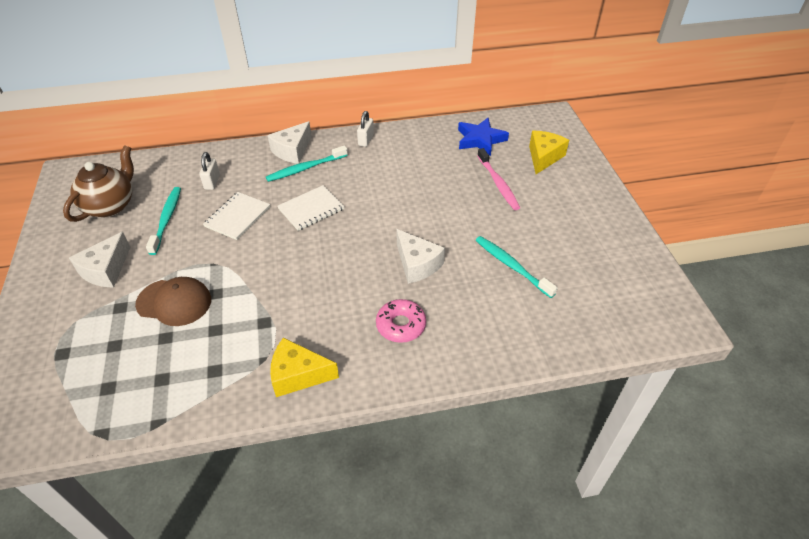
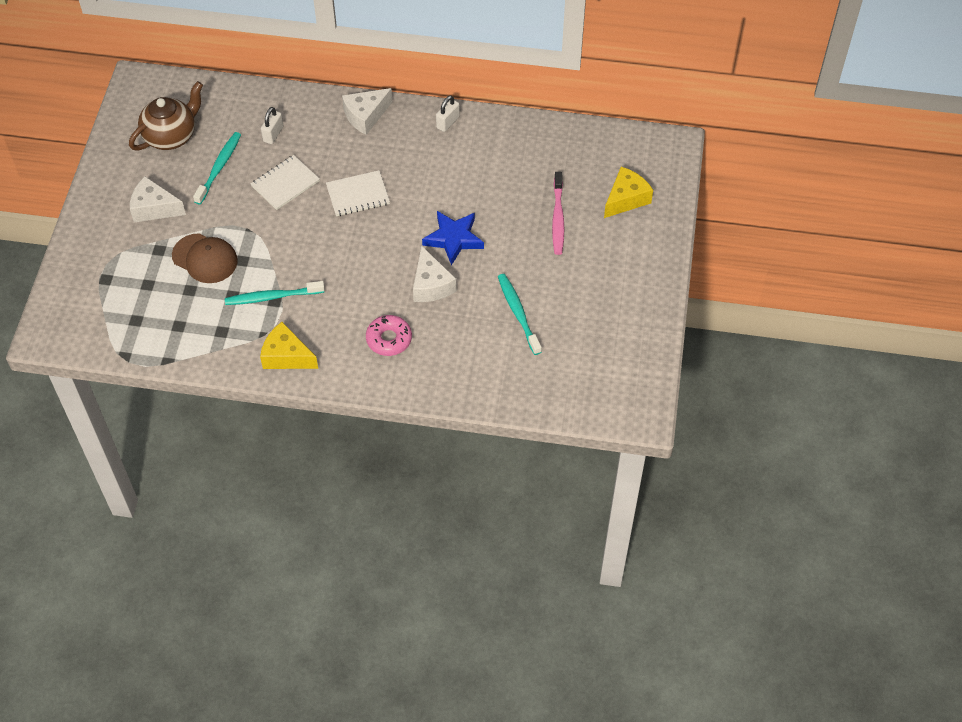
camera: 20 degrees right, 10 degrees up
white cheese [69,231,130,288] -> white cheese turned 60 degrees clockwise [130,176,186,222]
turquoise toothbrush [266,145,348,182] -> turquoise toothbrush moved to [225,281,325,305]
blue star [458,118,509,156] -> blue star moved to [422,211,484,266]

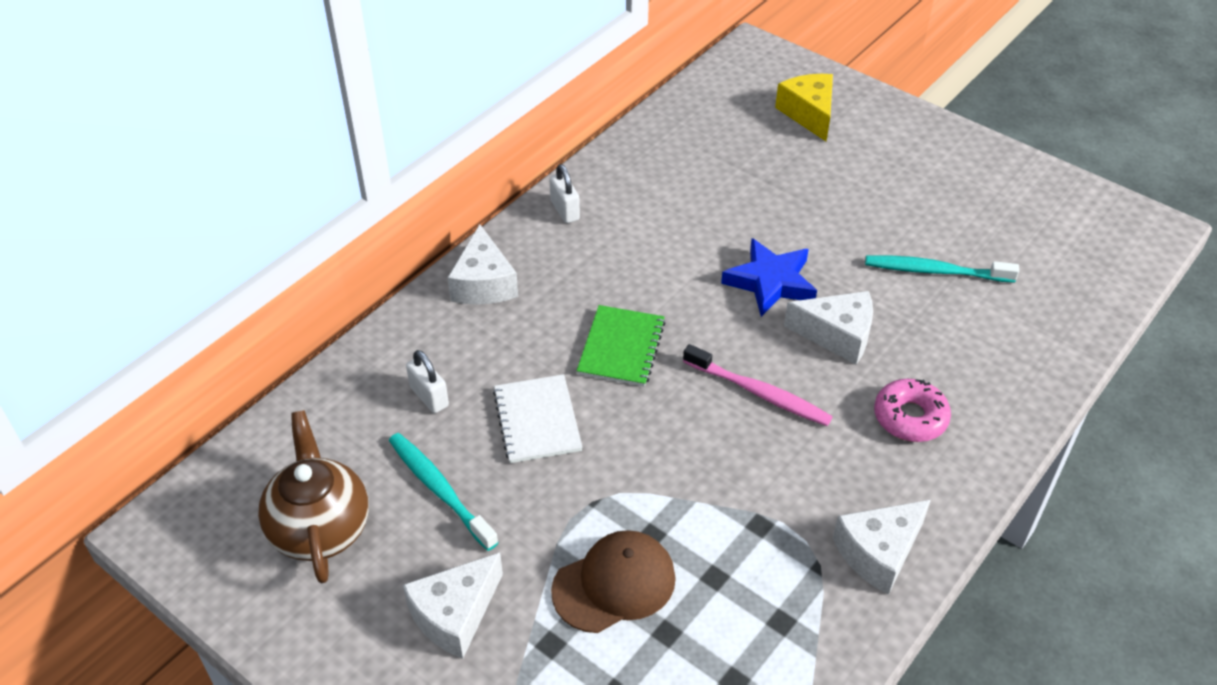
camera: 60 degrees left, 10 degrees down
turquoise toothbrush [225,281,325,305] -> none
yellow cheese [260,322,318,369] -> white cheese [833,500,931,595]
white notebook [326,170,390,216] -> green notebook [577,305,666,387]
pink toothbrush [552,172,564,255] -> pink toothbrush moved to [683,344,833,426]

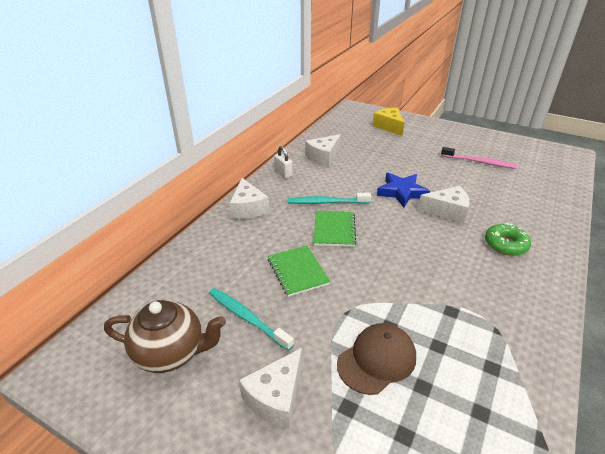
camera: 10 degrees left, 10 degrees down
brown teapot [258,410,369,583] -> brown teapot turned 120 degrees clockwise [104,300,226,373]
white padlock [406,350,449,413] -> none
white notebook [493,374,583,463] -> green notebook [268,246,330,297]
pink toothbrush [683,344,833,426] -> pink toothbrush moved to [441,147,517,169]
white cheese [833,500,931,595] -> white cheese moved to [305,134,341,166]
turquoise toothbrush [865,255,1019,283] -> turquoise toothbrush moved to [288,193,371,204]
pink donut [874,379,951,442] -> green donut [485,223,531,256]

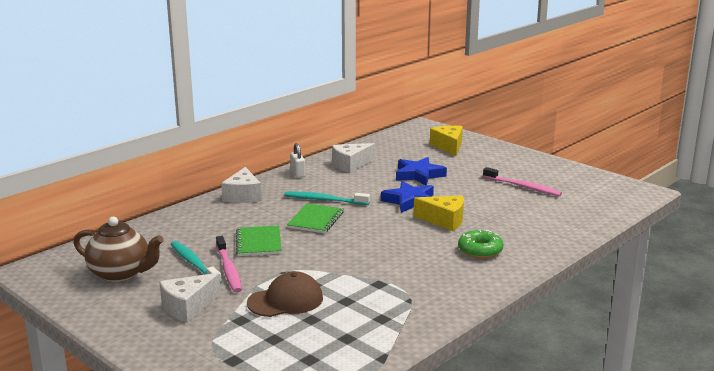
camera: 15 degrees right, 15 degrees down
white cheese [418,186,470,224] -> yellow cheese [413,195,464,231]
none -> pink toothbrush [216,236,242,293]
none -> blue star [396,157,447,185]

